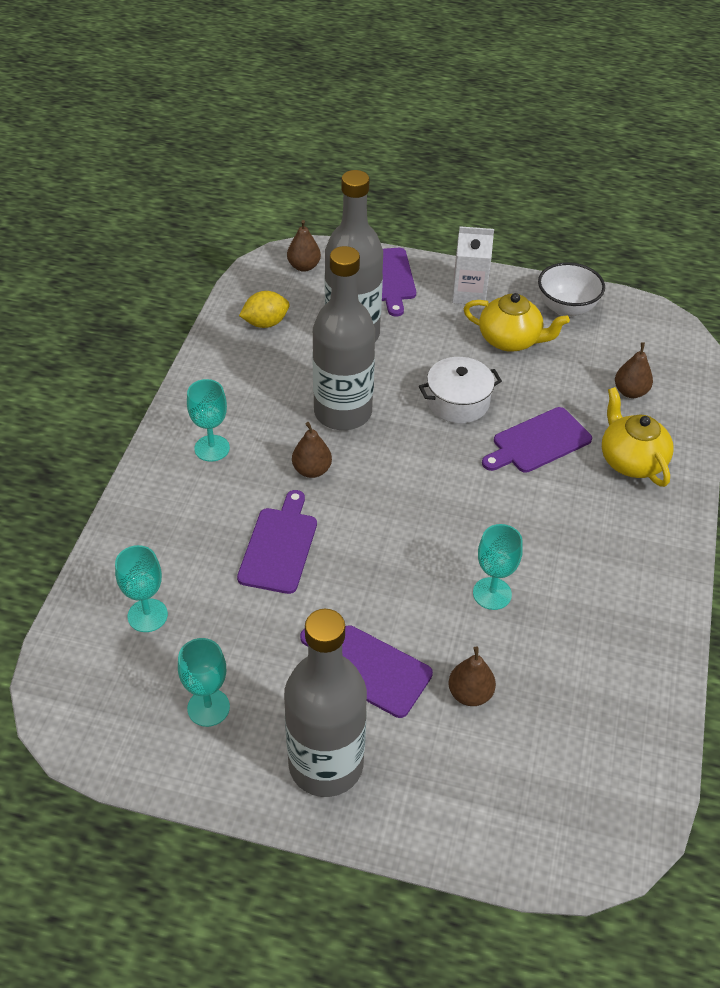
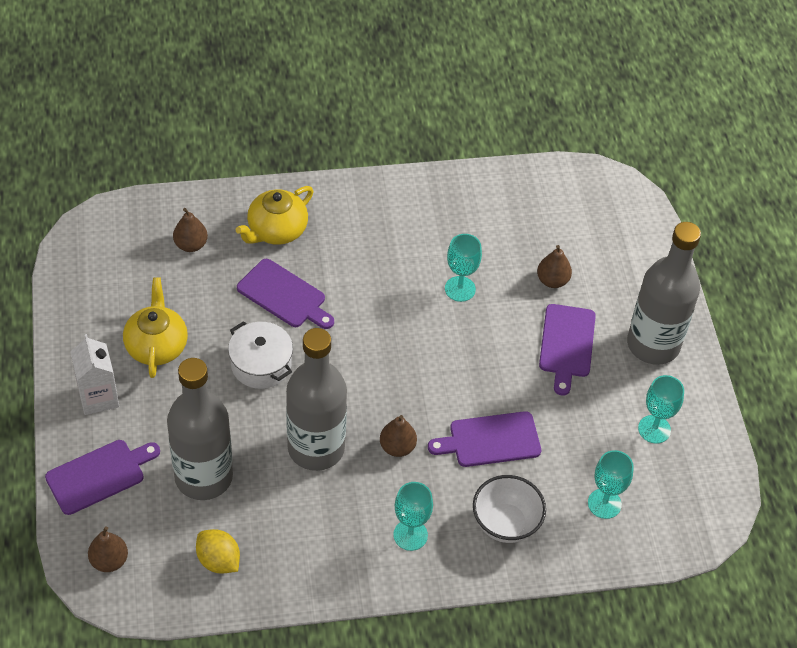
camera: 115 degrees left, 5 degrees up
white bowl [538,262,605,317] -> white bowl moved to [473,475,546,543]

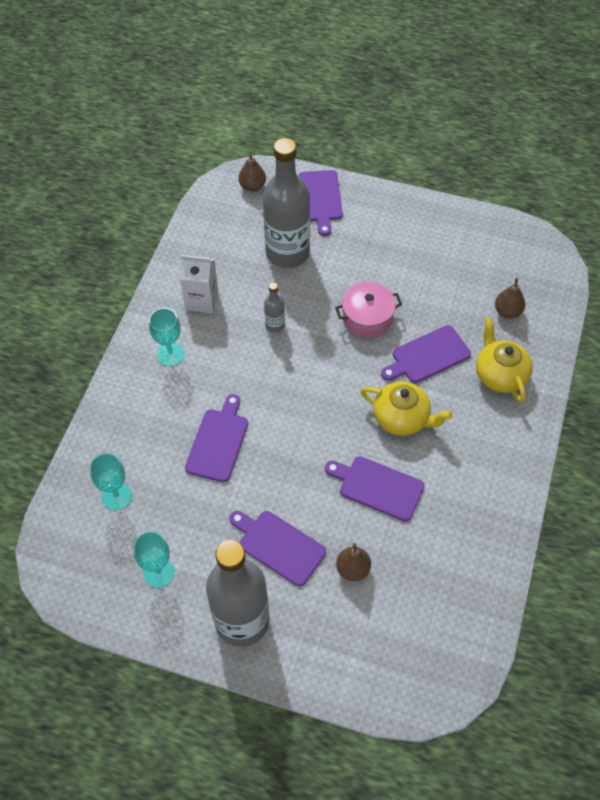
camera: 120 degrees right, 5 degrees up
white carton [70,334,119,415] -> white carton moved to [180,255,218,313]
yellow teapot [123,277,188,378] -> yellow teapot moved to [360,381,453,436]
yellow lemon [196,529,240,574] -> none
white pot [228,321,293,389] -> pink pot [335,282,402,338]
grey bottle [286,328,347,471] -> grey bottle [264,282,285,333], size x0.42
brown pear [380,415,417,457] -> none
turquoise goblet [445,234,482,302] -> purple cutting board [325,456,425,522]
white bowl [473,475,546,543] -> none

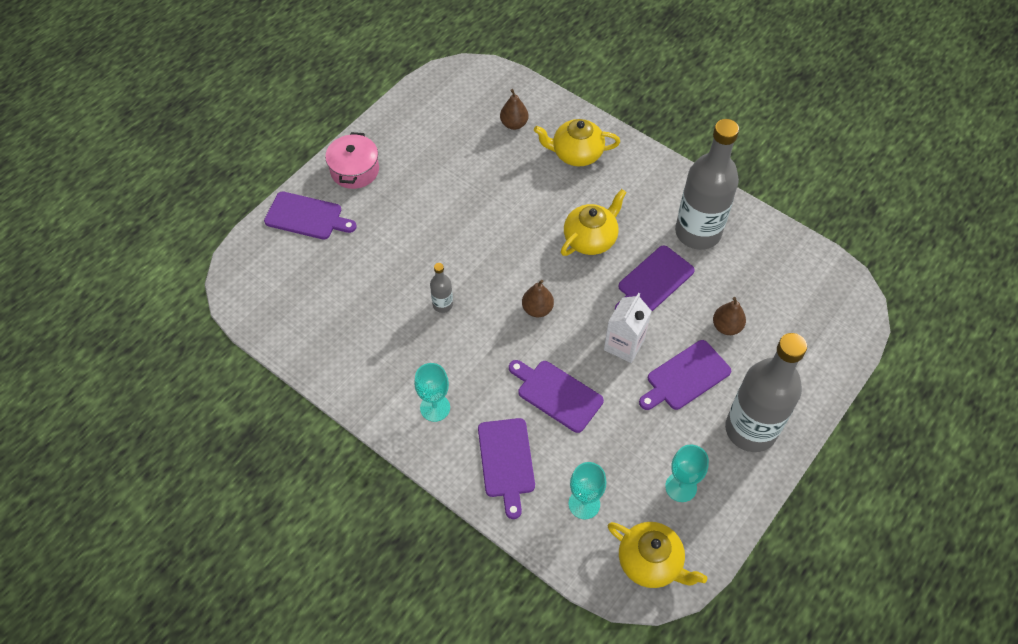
camera: 70 degrees left, 0 degrees up
white carton [180,255,218,313] -> white carton moved to [604,293,652,363]
brown pear [239,154,266,192] -> brown pear moved to [522,280,554,317]
grey bottle [263,138,310,268] -> grey bottle moved to [675,119,739,250]
pink pot [335,282,402,338] -> pink pot moved to [325,132,379,189]
purple cutting board [381,325,471,383] -> purple cutting board moved to [478,418,535,519]
none -> yellow teapot [608,522,707,588]

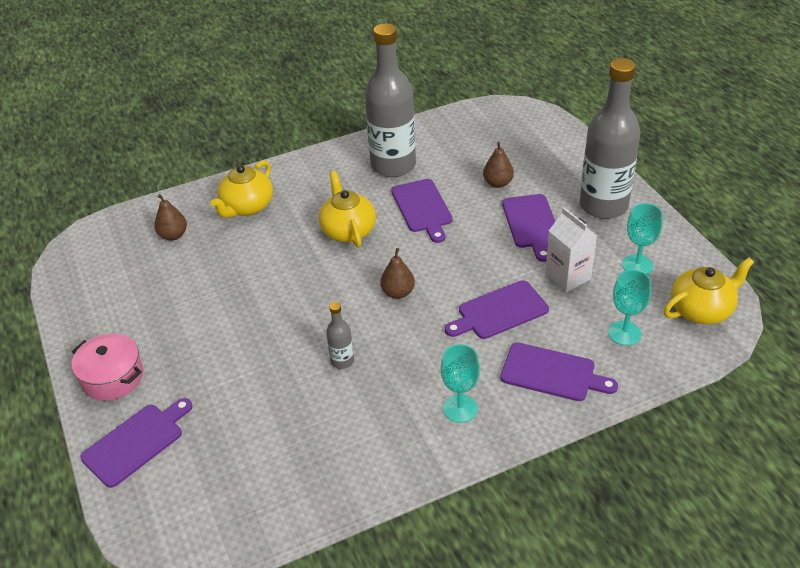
camera: 60 degrees left, 15 degrees down
white carton [604,293,652,363] -> white carton moved to [545,207,597,292]

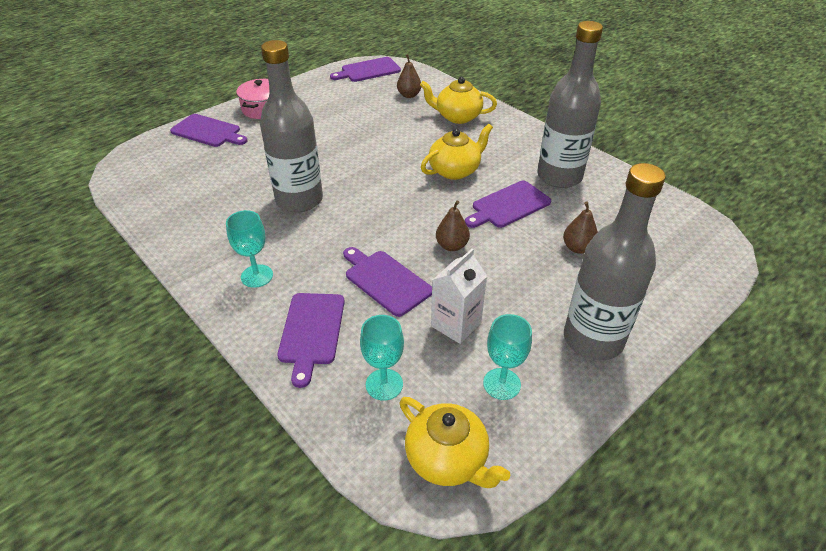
camera: 70 degrees right, 0 degrees up
grey bottle [326,302,354,369] -> grey bottle [260,40,323,213], size x2.37
brown pear [380,248,415,299] -> brown pear moved to [436,200,470,251]
purple cutting board [502,194,555,262] -> purple cutting board moved to [330,57,401,82]

